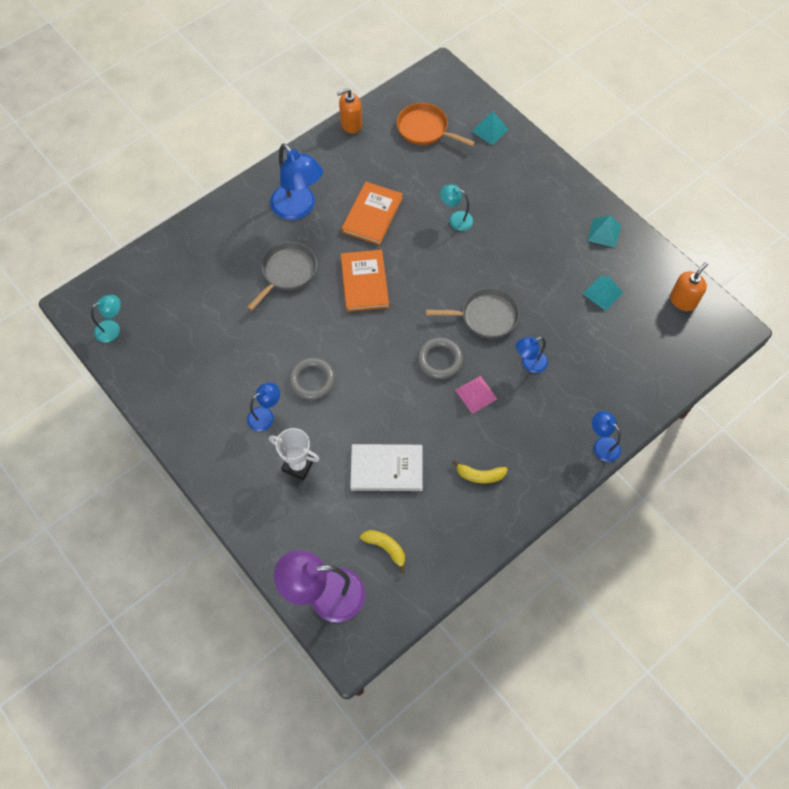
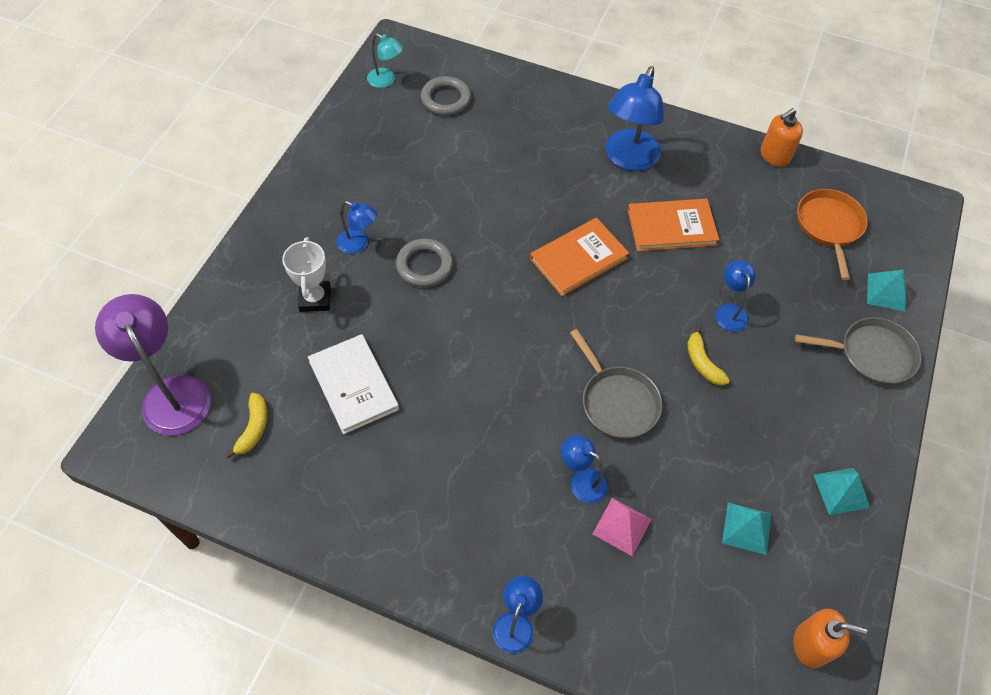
camera: 60 degrees right, 5 degrees down
grey pan [247,242,317,310] -> grey pan moved to [795,317,921,385]
orange soap dispenser [337,88,362,134] -> orange soap dispenser turned 75 degrees counterclockwise [761,108,803,167]
grey ring [417,337,463,379] -> grey ring moved to [421,76,471,115]
turquoise lamp [440,184,473,231] -> blue lamp [715,260,756,332]
yellow banana [452,460,508,484] -> yellow banana moved to [687,326,730,386]
pink pyramid [455,376,497,414] -> pink pyramid moved to [593,498,652,557]

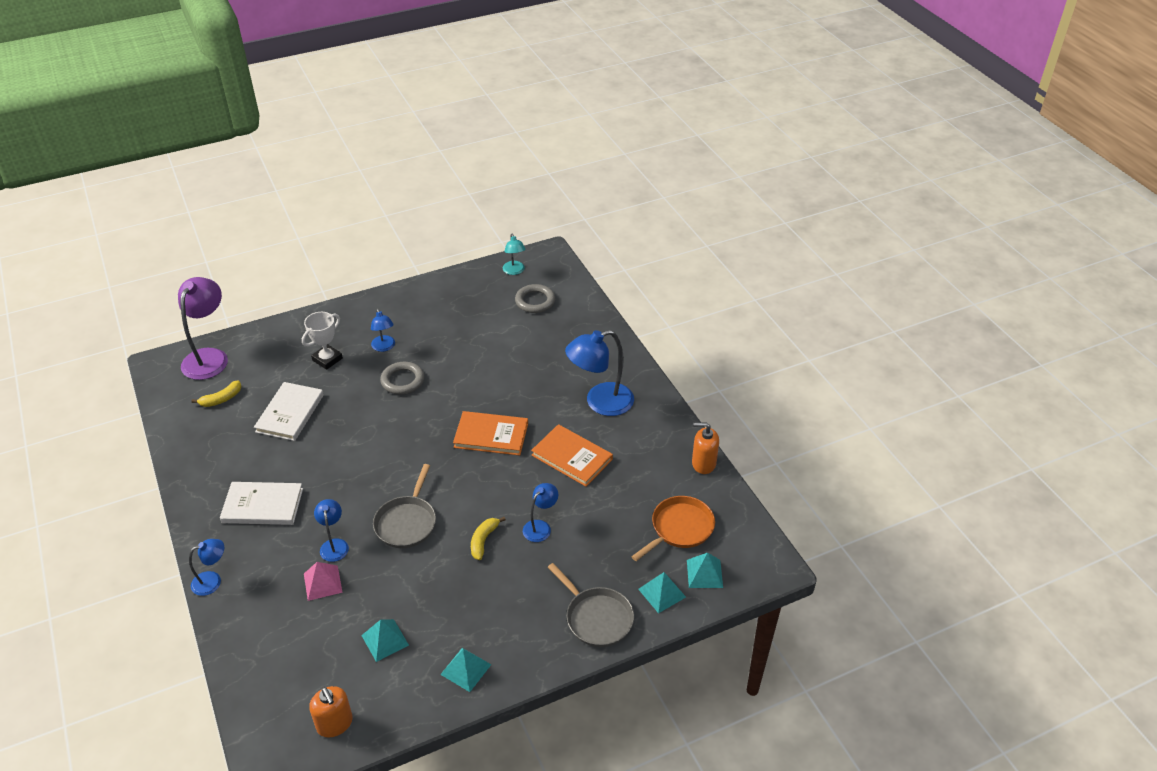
camera: 45 degrees right, 15 degrees down
none -> white book [220,482,303,525]
none -> turquoise pyramid [687,553,723,588]

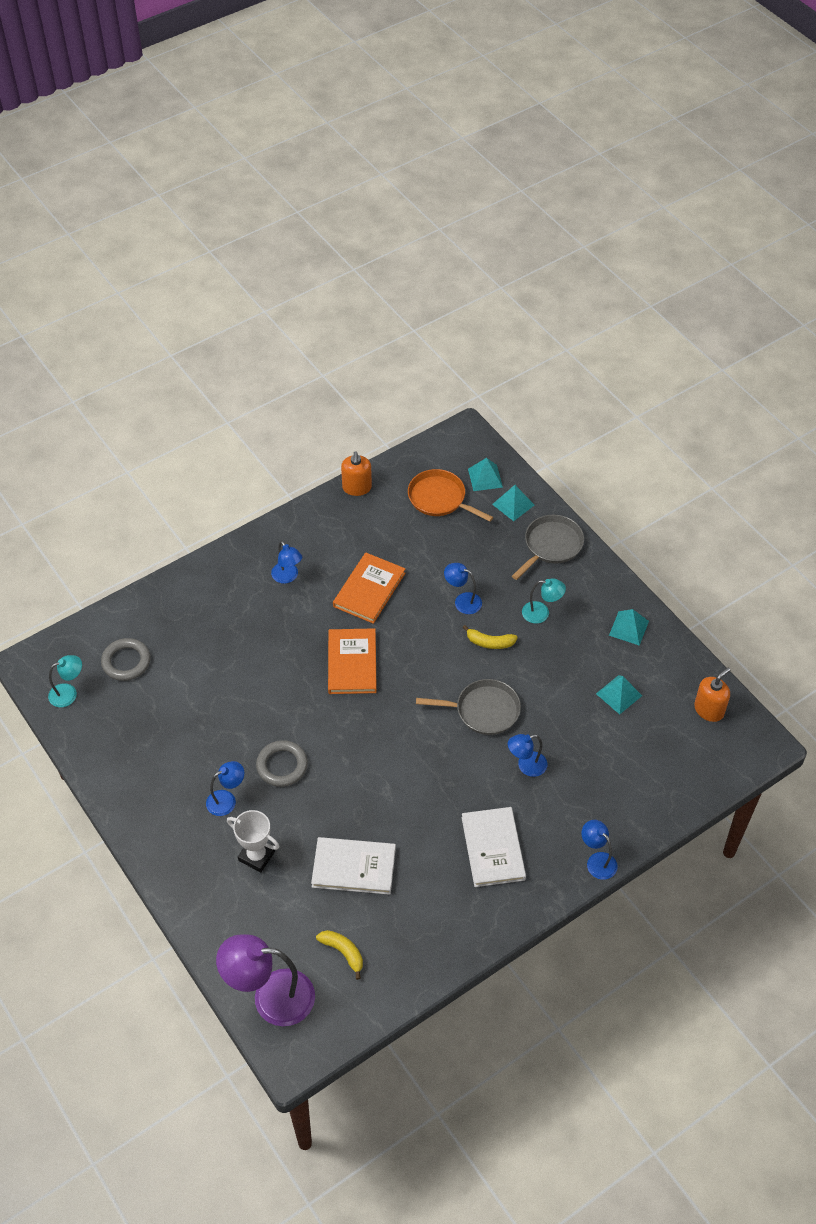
camera: 100 degrees left, 10 degrees up
pink pyramid [304,562,343,601] -> none
blue lamp [565,330,634,416] -> blue lamp [271,541,302,584], size x0.53
none -> turquoise lamp [522,578,566,624]

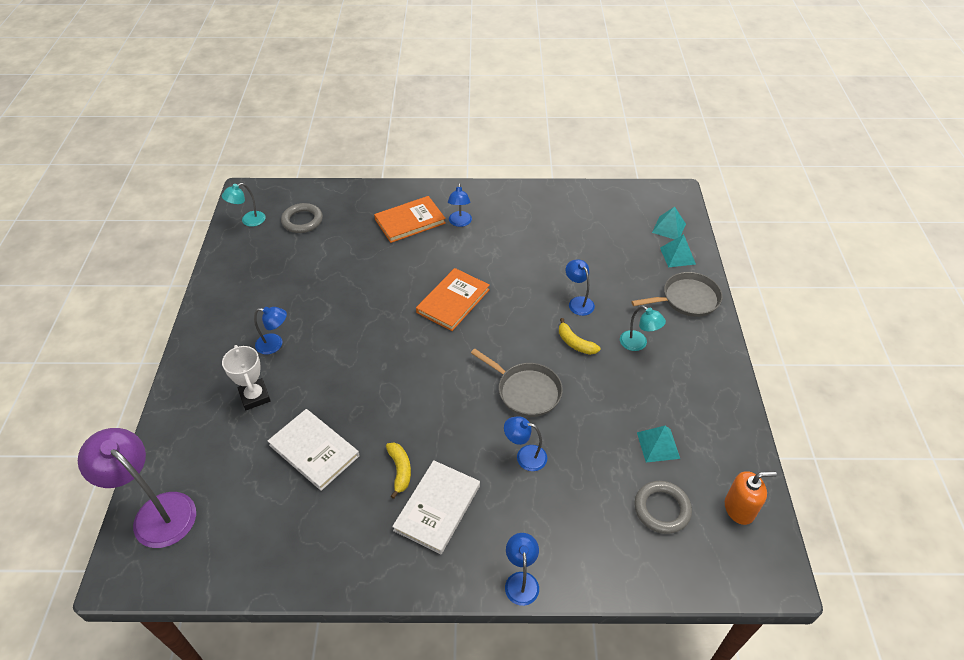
camera: 35 degrees right, 5 degrees down
turquoise lamp [48,655,82,707] -> turquoise lamp turned 135 degrees clockwise [222,183,266,227]
grey ring [256,740,308,787] -> grey ring moved to [635,481,692,534]
yellow banana [316,930,363,980] -> yellow banana moved to [386,442,411,499]
orange book [333,553,405,624] -> orange book moved to [374,196,446,243]
orange soap dispenser [341,451,372,496] -> none
orange pan [408,469,493,522] -> none
turquoise pyramid [609,609,649,646] -> none

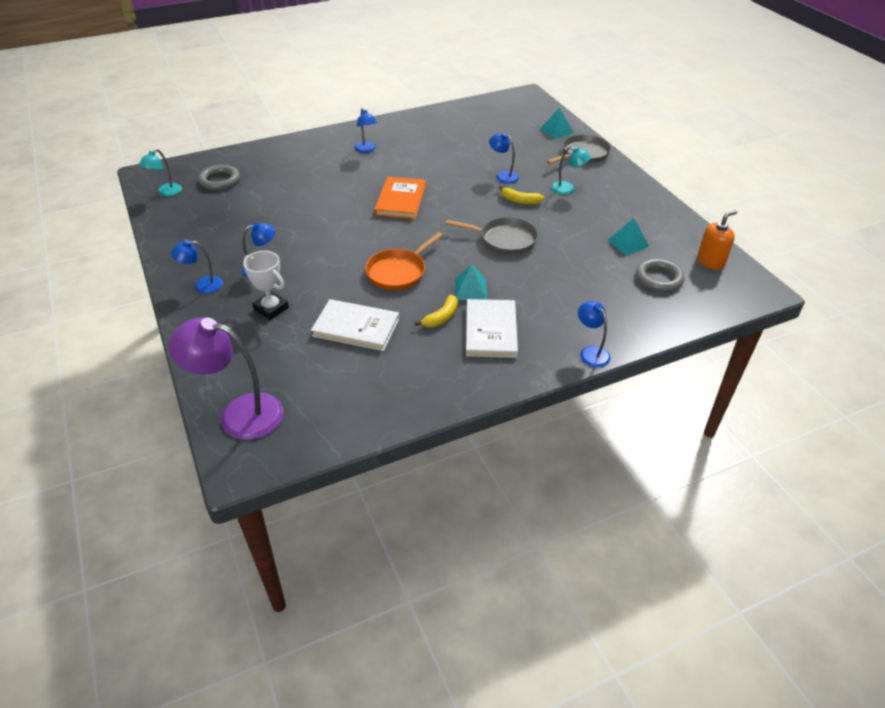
camera: 25 degrees left, 5 degrees down
orange book [374,196,446,243] -> none
yellow banana [386,442,411,499] -> yellow banana turned 75 degrees clockwise [414,295,458,327]
blue lamp [504,416,547,471] -> blue lamp moved to [170,240,223,294]
turquoise pyramid [652,206,686,239] -> turquoise pyramid moved to [455,263,487,300]
none -> orange pan [365,232,443,290]

